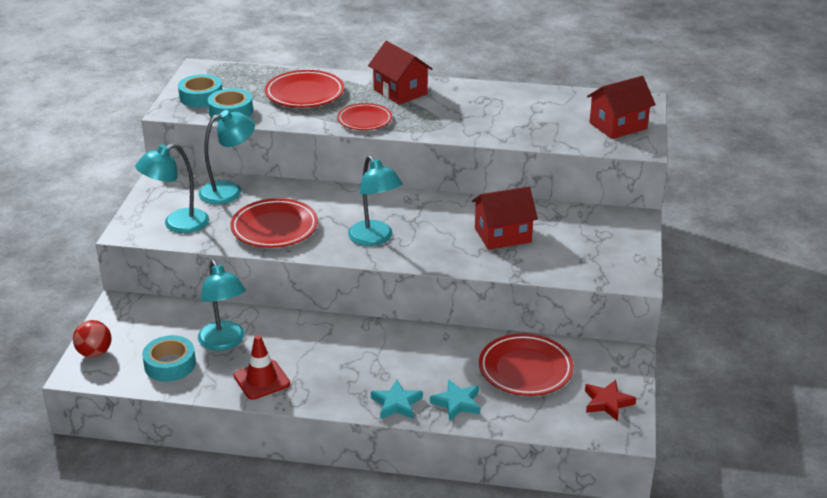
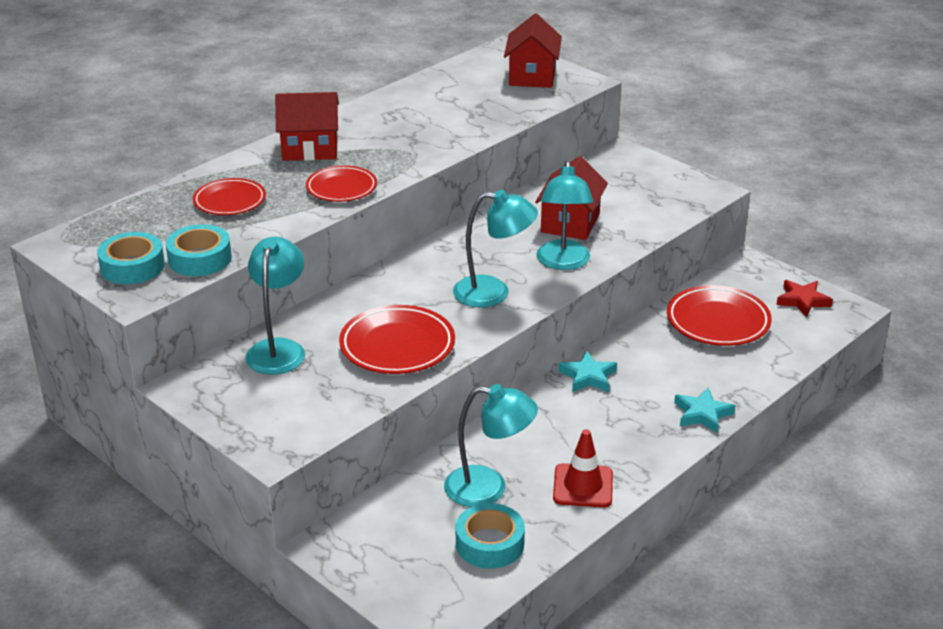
camera: 55 degrees left, 0 degrees up
red ball [73,320,111,358] -> none
turquoise lamp [135,143,209,233] -> turquoise lamp moved to [536,160,594,270]
red plate [265,70,344,108] -> red plate [193,178,266,215], size x0.66
turquoise star [430,379,480,421] -> turquoise star moved to [559,351,617,392]

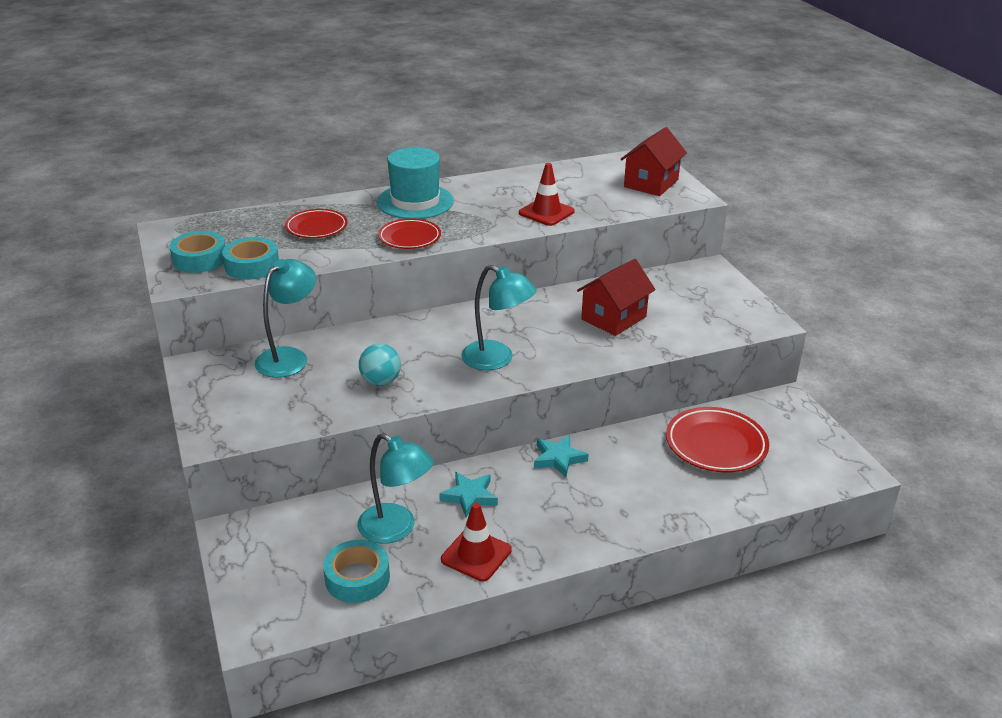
camera: 25 degrees right, 0 degrees up
red house [275,92,339,161] -> turquoise hat [377,147,454,219]
red plate [339,305,455,374] -> turquoise ball [359,344,401,386]
turquoise lamp [536,160,594,270] -> none
turquoise star [674,387,735,433] -> turquoise star moved to [439,472,498,517]
red star [777,280,833,317] -> none
none -> red traffic cone [519,163,575,226]

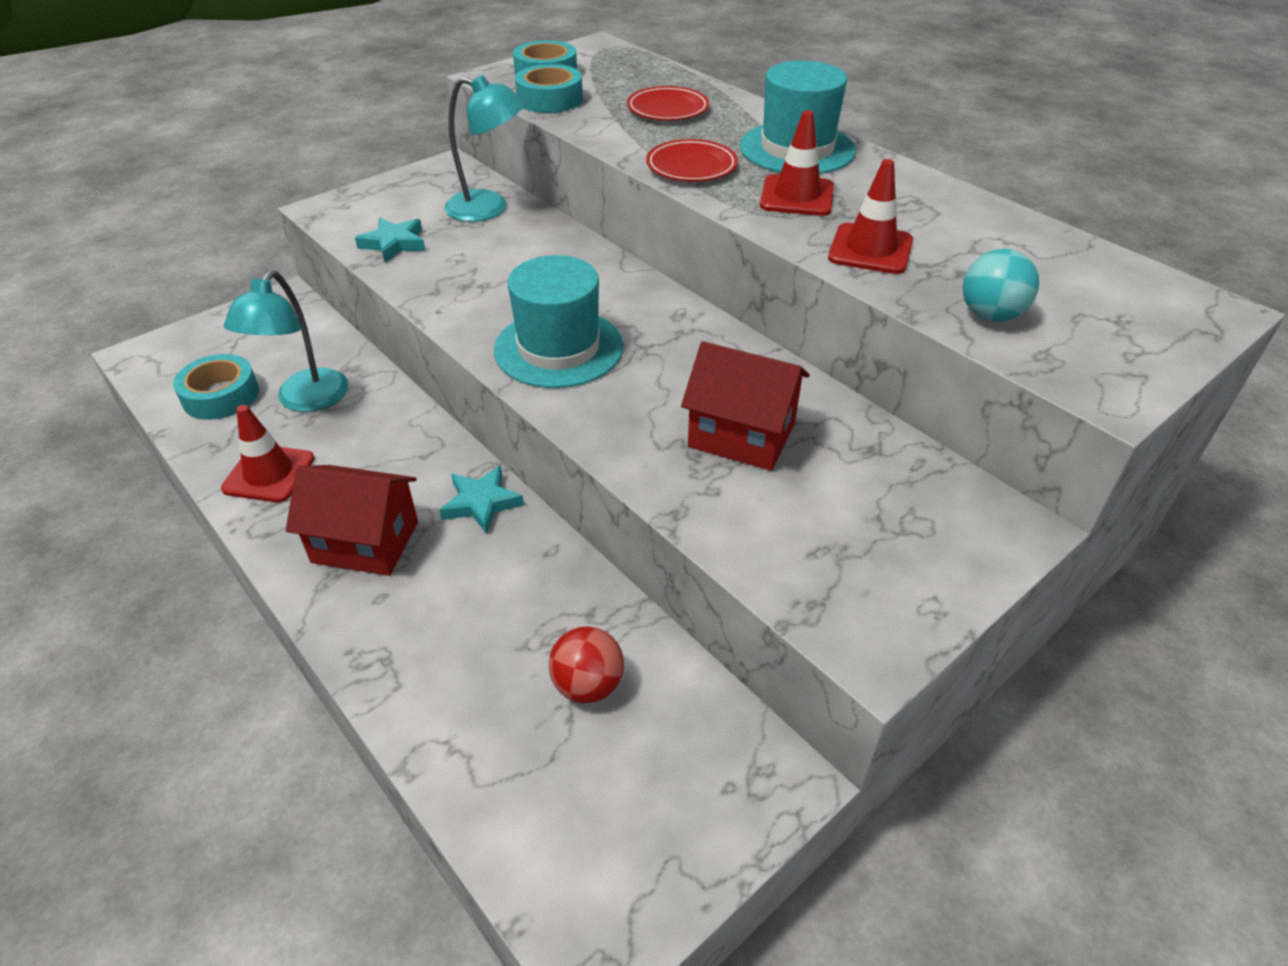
camera: 70 degrees right, 10 degrees up
turquoise ball [359,344,401,386] -> turquoise ball moved to [963,249,1039,322]
turquoise star [439,472,498,517] -> turquoise star moved to [355,218,426,262]
turquoise lamp [461,265,537,370] -> turquoise hat [494,255,623,388]
red house [621,127,687,196] -> red house moved to [286,465,418,576]
red plate [666,407,769,473] -> red ball [549,626,624,703]
none -> red traffic cone [760,110,834,216]

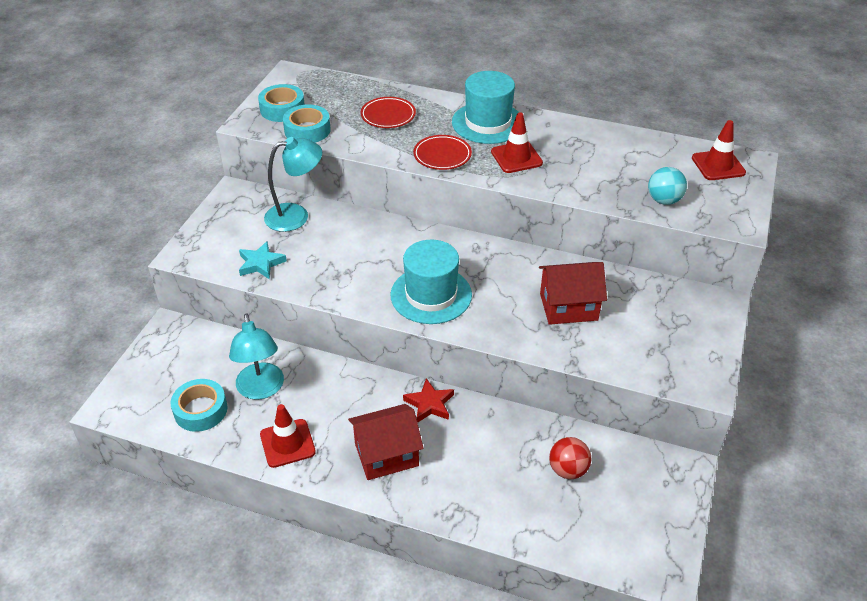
camera: 30 degrees left, 0 degrees up
turquoise star [440,466,524,534] -> red star [403,378,454,423]
red traffic cone [828,159,913,274] -> red traffic cone moved to [692,120,746,180]

